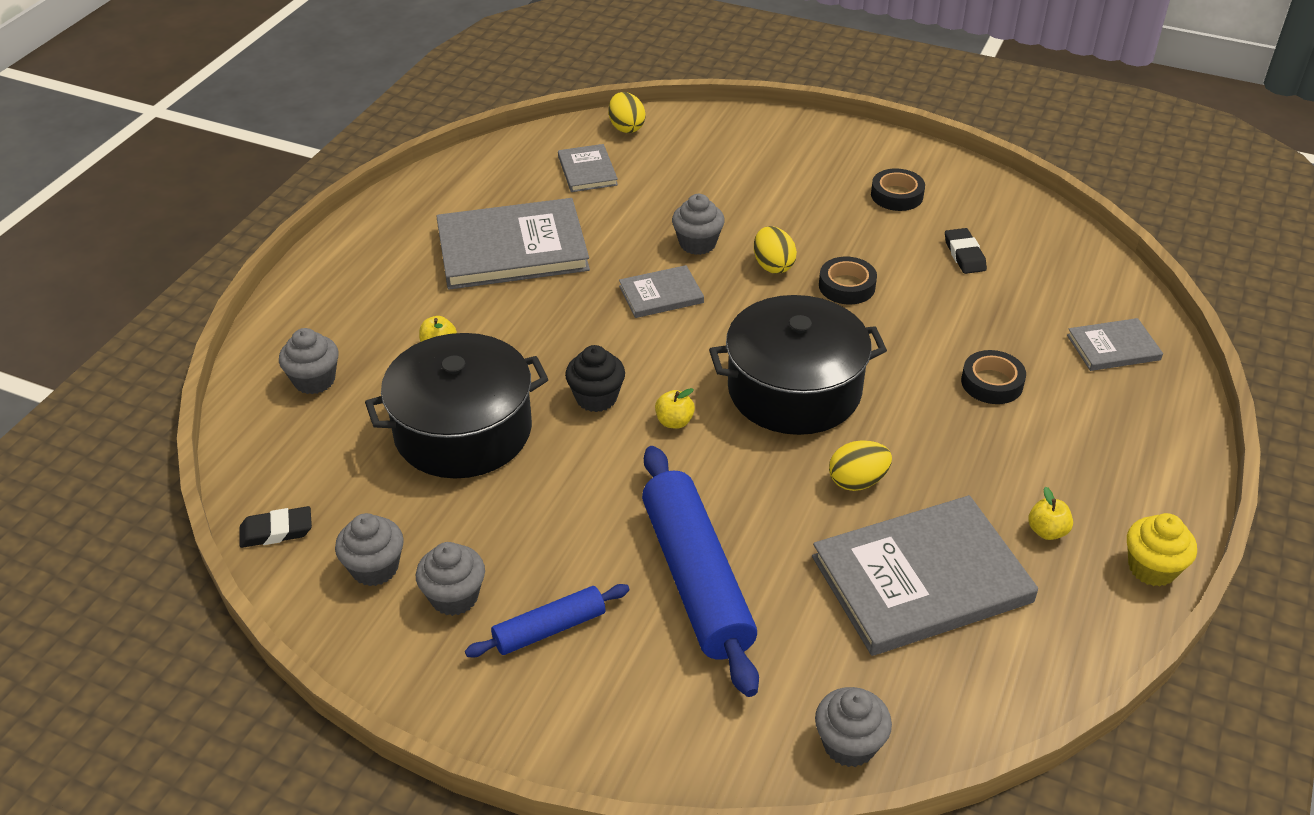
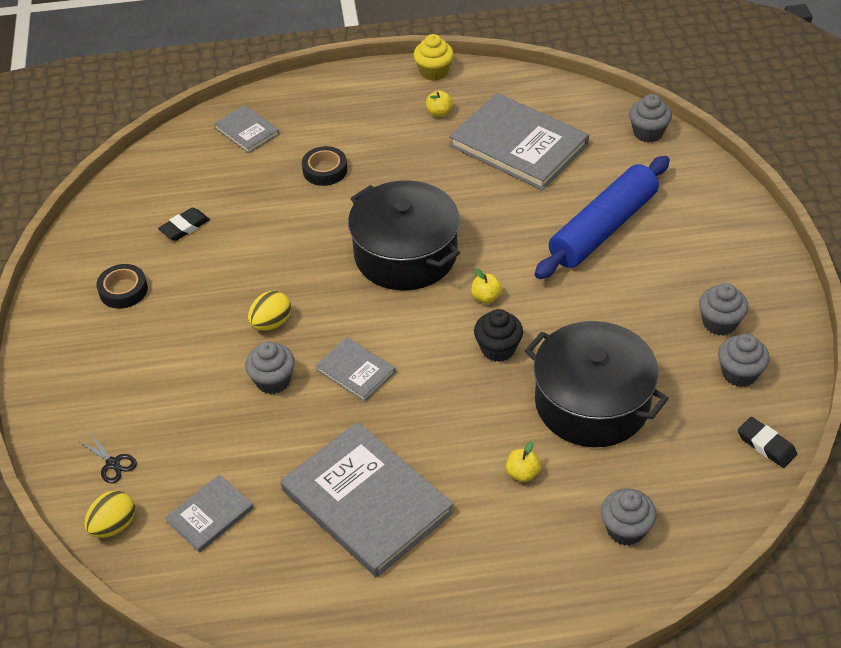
camera: 120 degrees left, 5 degrees up
blue rolling pin [465,584,630,658] -> none
black tape [819,257,877,304] -> none
yellow egg [829,440,892,491] -> none
none -> black scissors [78,432,137,483]

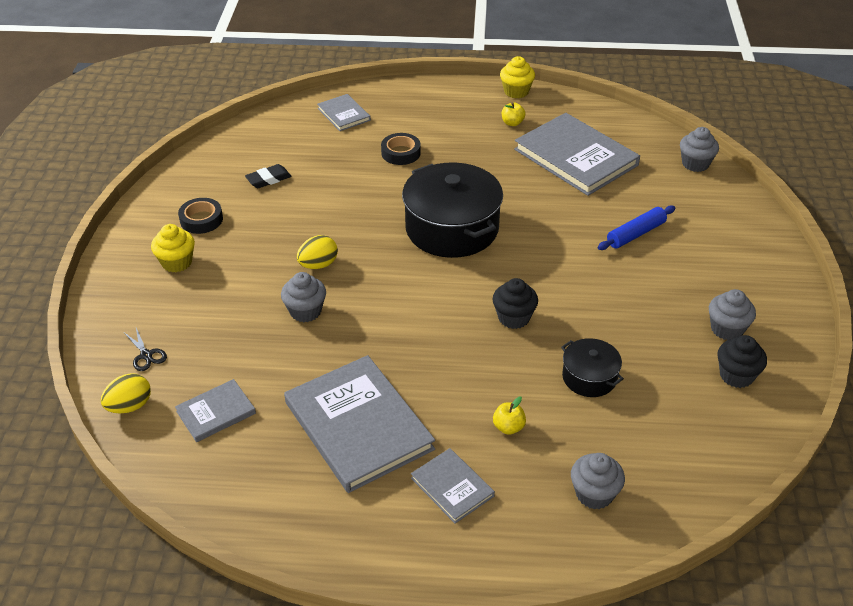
camera: 10 degrees right, 5 degrees down
grey book [315,337,396,402] -> grey book moved to [411,448,495,524]
yellow apple [471,268,502,304] -> none
black pot [525,321,669,447] -> black pot [561,338,624,397], size x0.50
blue rolling pin [535,156,670,279] -> blue rolling pin [598,205,675,250], size x0.53
grey cupcake [718,333,770,387] -> black cupcake [717,335,767,388]
black eraser [738,417,797,468] -> none
none -> yellow cupcake [151,224,195,272]

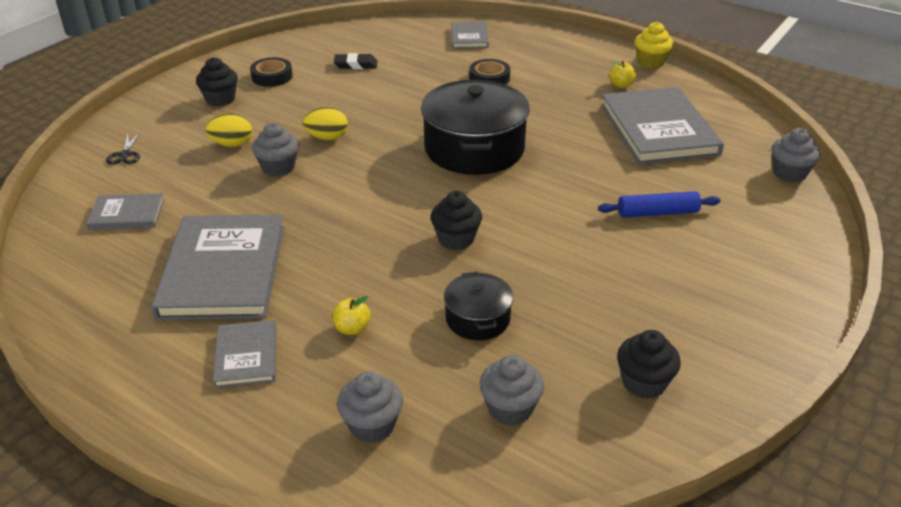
camera: 30 degrees right, 5 degrees down
yellow egg [101,373,151,413] -> yellow egg moved to [206,113,252,147]
yellow cupcake [151,224,195,272] -> black cupcake [196,57,238,107]
grey cupcake [709,289,756,340] -> grey cupcake moved to [480,355,544,426]

